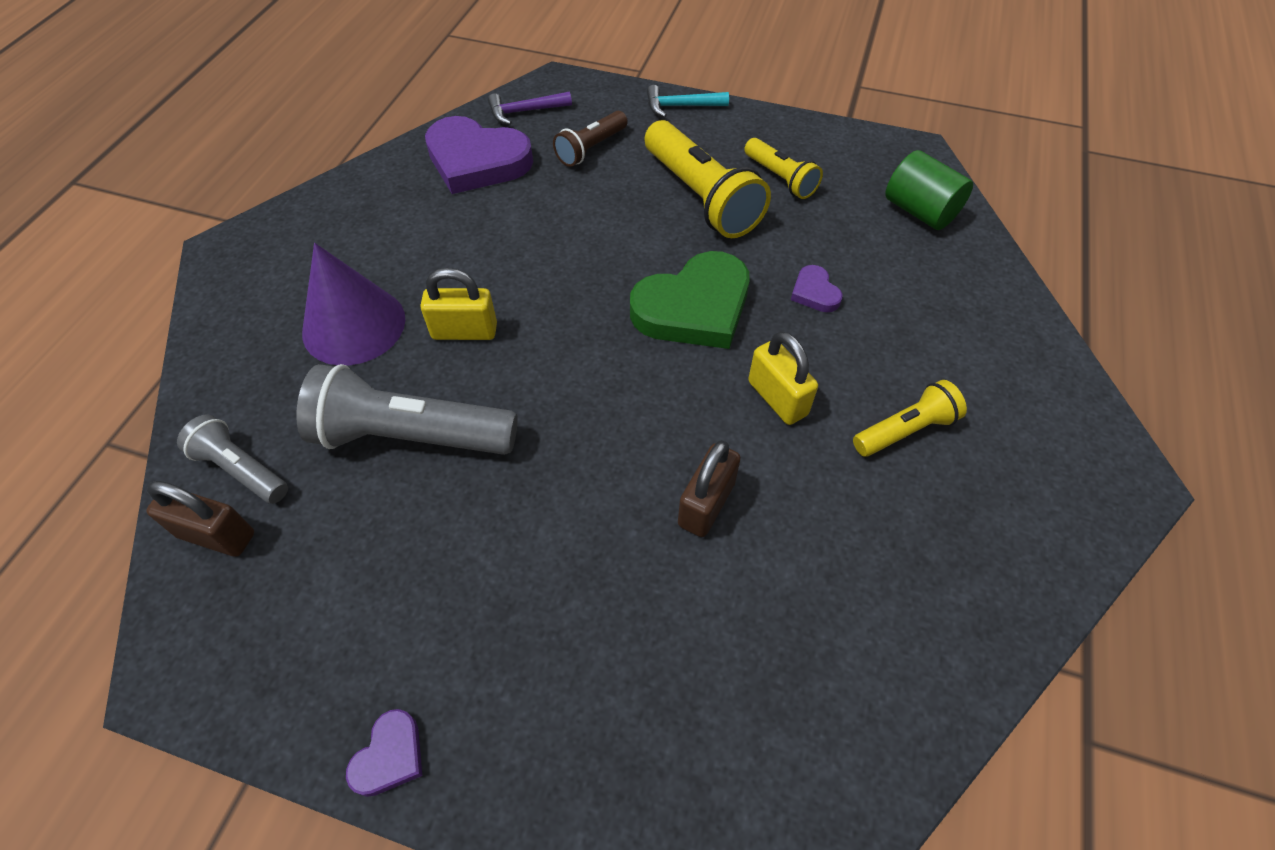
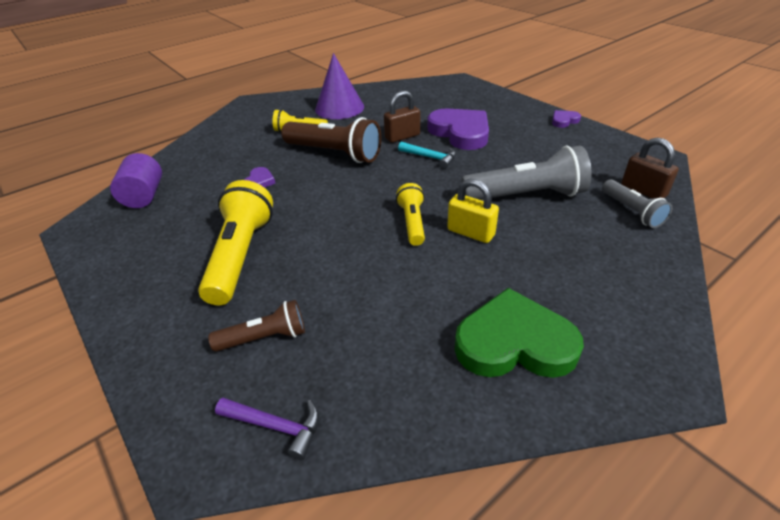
camera: 145 degrees left, 15 degrees down
grey flashlight [296,364,518,455] -> grey flashlight turned 45 degrees counterclockwise [461,145,592,200]
purple cone [302,243,405,365] -> purple cone moved to [315,53,364,119]
purple heart [425,116,533,194] -> purple heart moved to [427,108,489,150]
green heart [630,251,750,349] -> green heart moved to [455,288,584,378]
turquoise hammer [647,85,729,117] -> turquoise hammer moved to [398,142,456,169]
yellow flashlight [744,138,823,199] -> yellow flashlight moved to [396,183,425,246]
yellow padlock [748,331,818,425] -> brown flashlight [281,117,381,163]
green cylinder [885,150,973,230] -> purple cylinder [110,153,162,208]

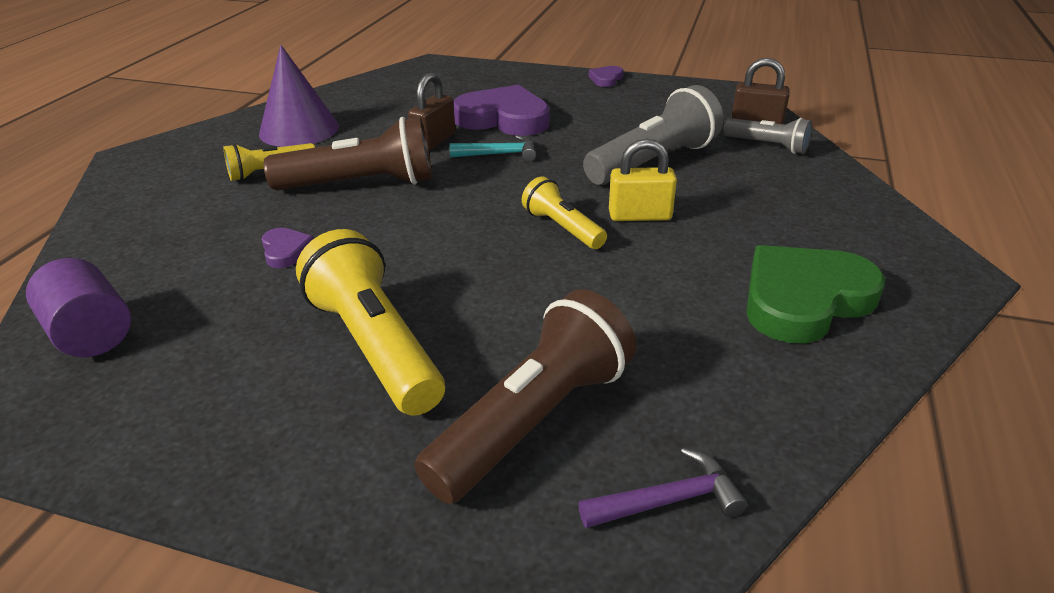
camera: 35 degrees left, 5 degrees down
brown flashlight [208,300,305,352] -> brown flashlight [414,289,636,504], size x1.78

